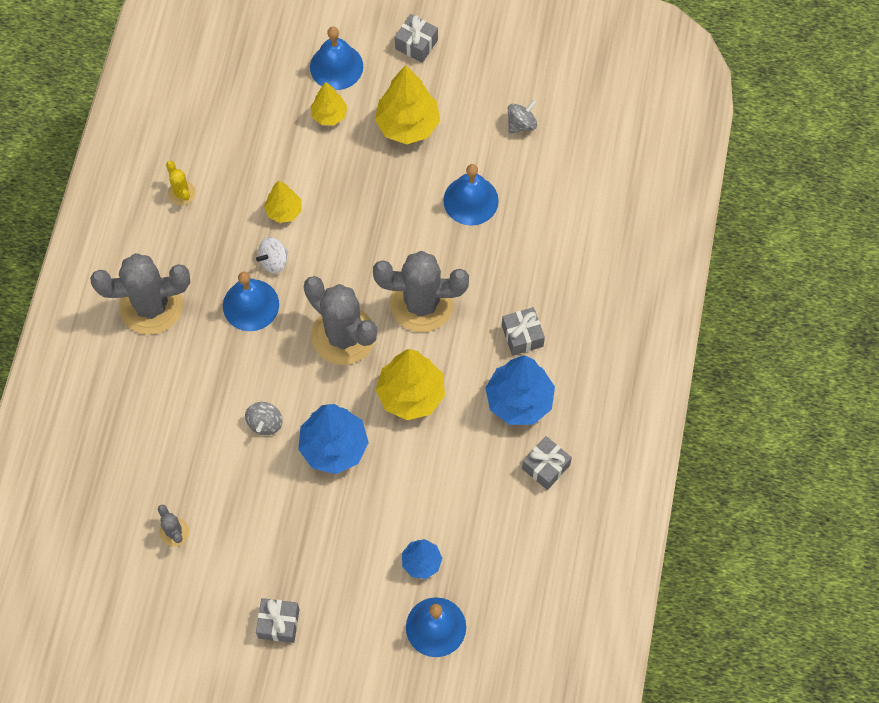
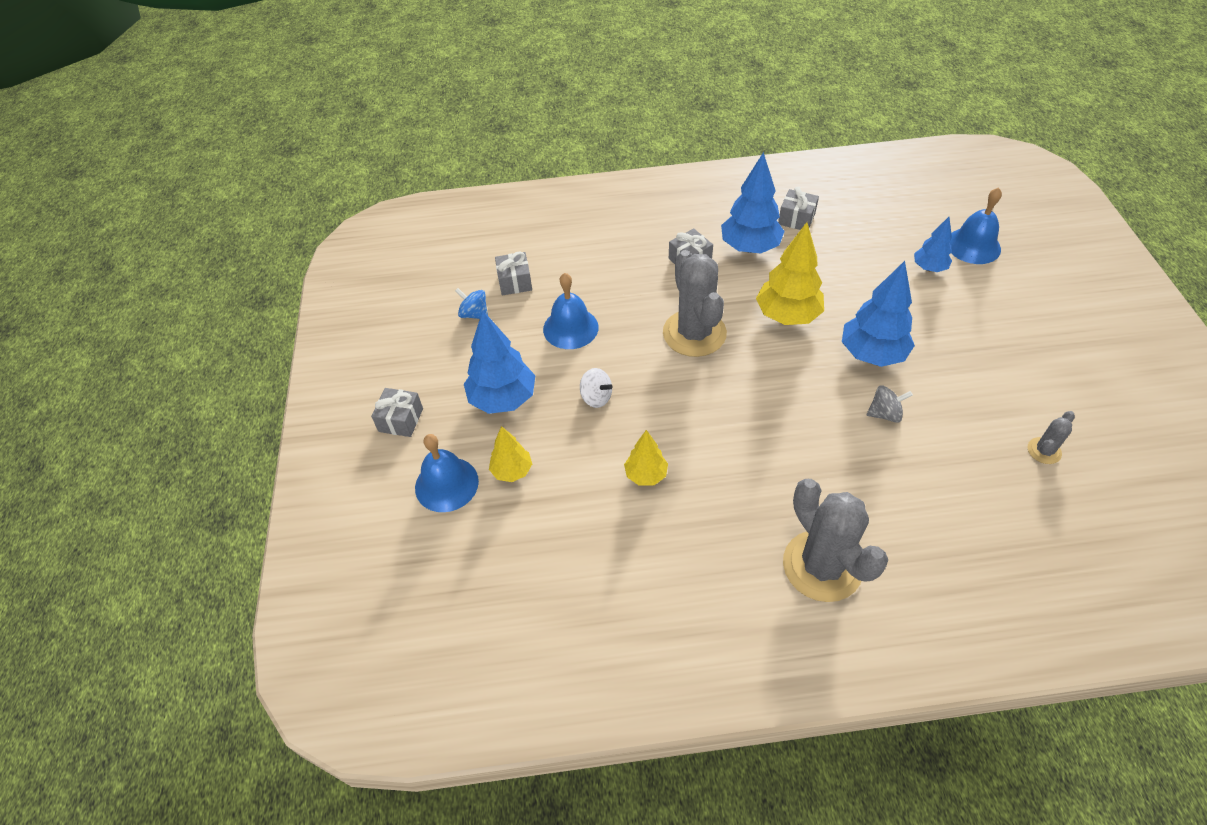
camera: 105 degrees left, 15 degrees down
yellow cactus [166,161,196,205] -> none
blue bell [223,272,279,331] -> none
white spinning top [256,237,288,274] -> white spinning top moved to [580,368,613,408]
grey gift [256,598,300,643] -> grey gift moved to [495,251,532,296]
grey cactus [304,276,377,365] -> none
yellow tree [375,65,440,144] -> blue tree [464,311,535,414]
grey spinning top [508,100,537,134] -> blue spinning top [455,288,488,319]

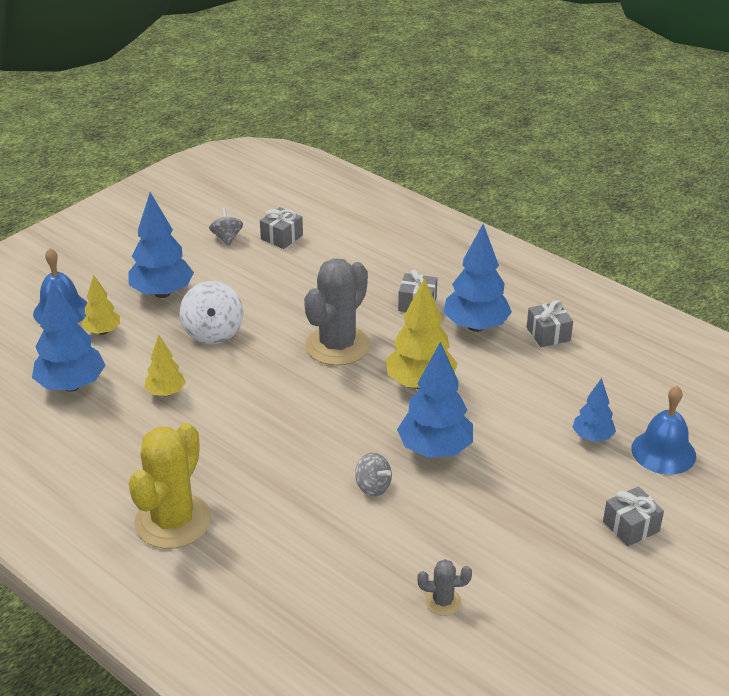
camera: 45 degrees right, 15 degrees down
grey gift [371,388,423,437] -> grey gift moved to [603,486,664,546]
blue spinning top [455,288,488,319] -> grey spinning top [209,207,243,246]
blue bell [543,273,599,349] -> none
white spinning top [580,368,613,408] -> white spinning top [180,281,243,345], size x1.67
grey cactus [783,479,888,602] -> yellow cactus [129,423,212,549]
none -> blue tree [32,281,106,392]

